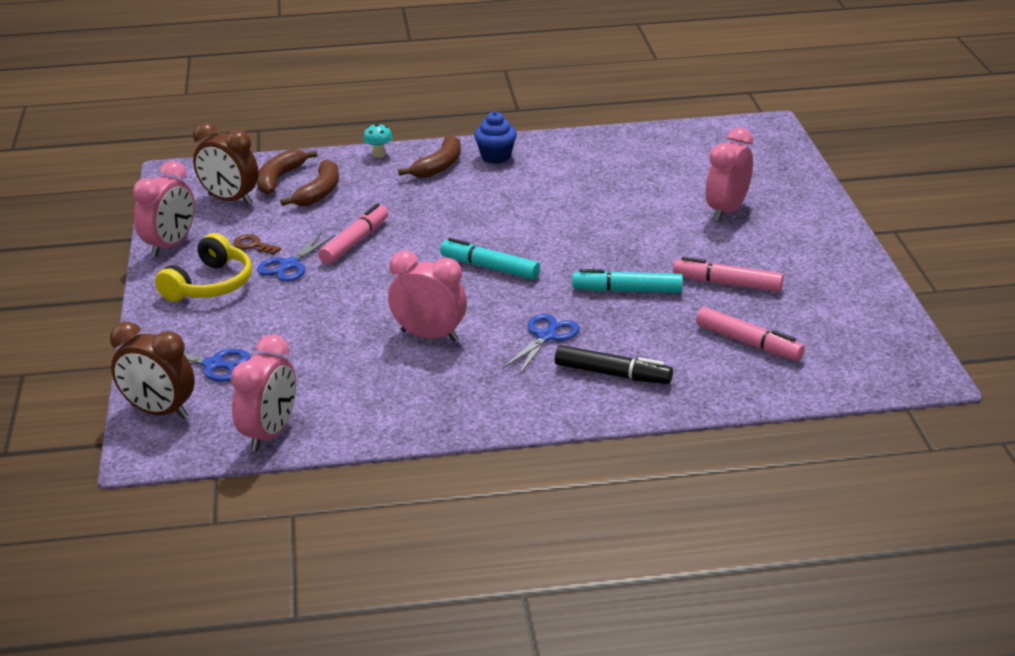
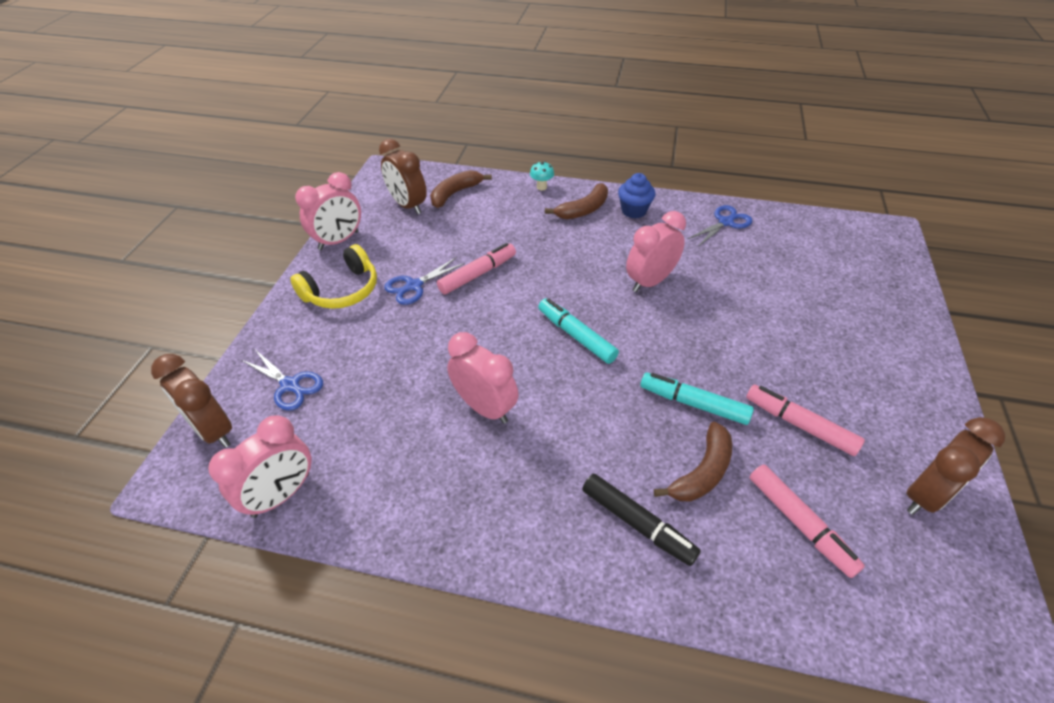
camera: 20 degrees right, 15 degrees up
brown key [233,234,281,255] -> none
brown banana [280,159,339,206] -> brown banana moved to [654,422,732,502]
blue scissors [503,314,580,374] -> blue scissors moved to [688,205,753,247]
pink clock [706,127,753,221] -> pink clock moved to [626,211,686,292]
none -> brown clock [906,417,1005,515]

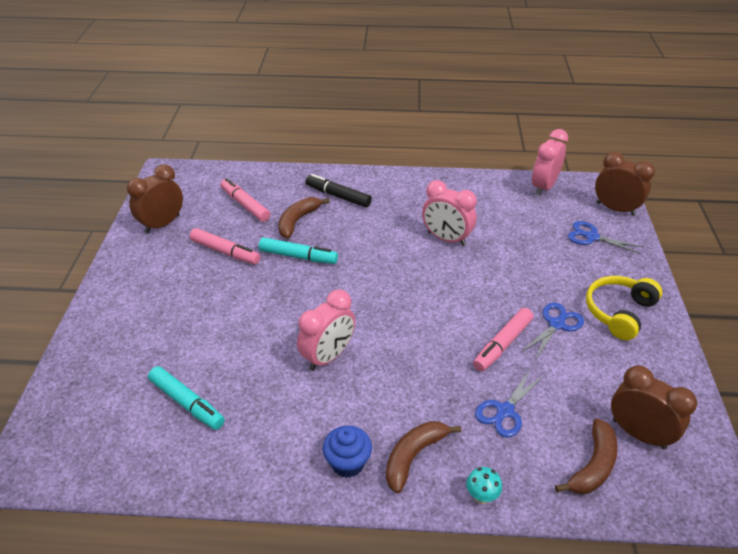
camera: 170 degrees right, 5 degrees down
pink clock [295,172,361,250] -> none
turquoise marker [538,298,619,364] -> turquoise marker moved to [148,366,225,430]
blue scissors [688,205,753,247] -> blue scissors moved to [475,369,545,438]

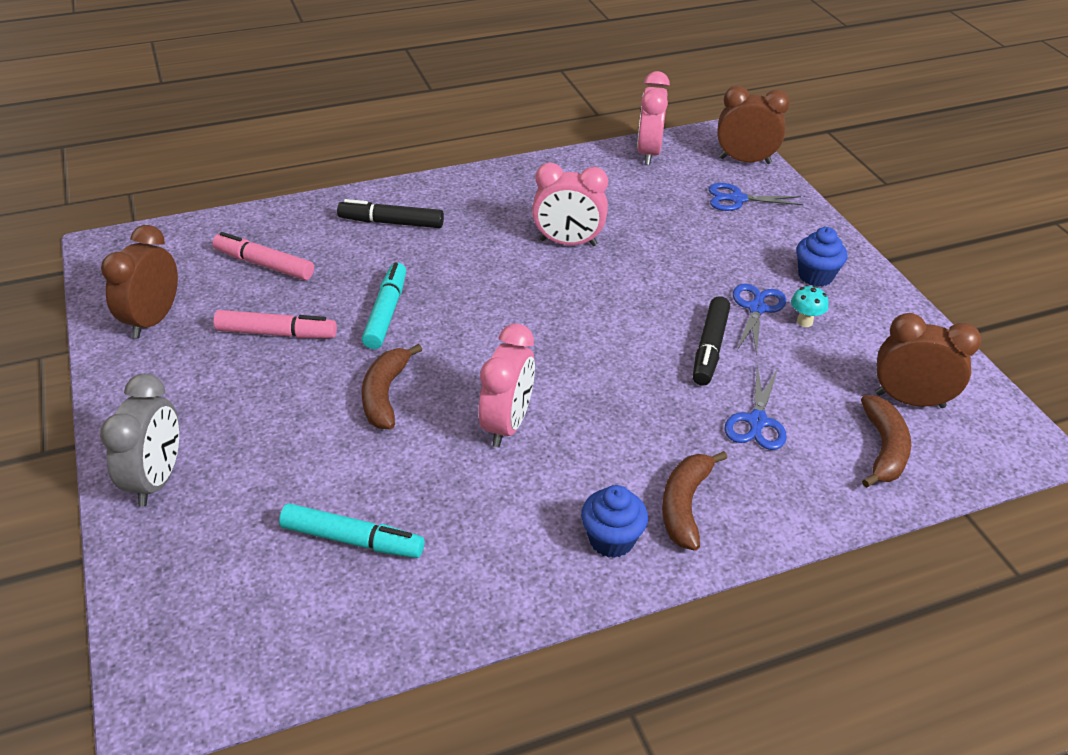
camera: 25 degrees left, 0 degrees up
turquoise marker [259,237,338,264] -> turquoise marker turned 75 degrees counterclockwise [362,262,406,349]
brown banana [278,197,330,238] -> brown banana moved to [361,344,422,429]
turquoise mushroom [466,467,502,504] -> turquoise mushroom moved to [791,286,829,327]
pink marker [473,308,533,371] -> black marker [693,296,730,386]
yellow headphones [586,276,662,340] -> blue cupcake [796,227,848,287]
none -> grey clock [100,374,179,506]

